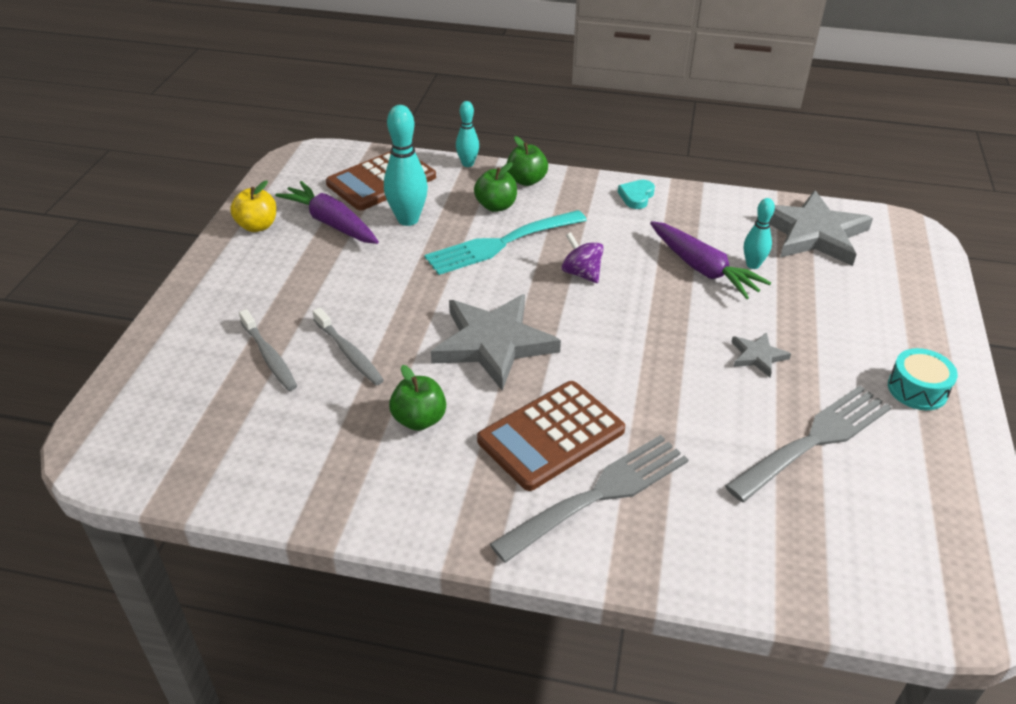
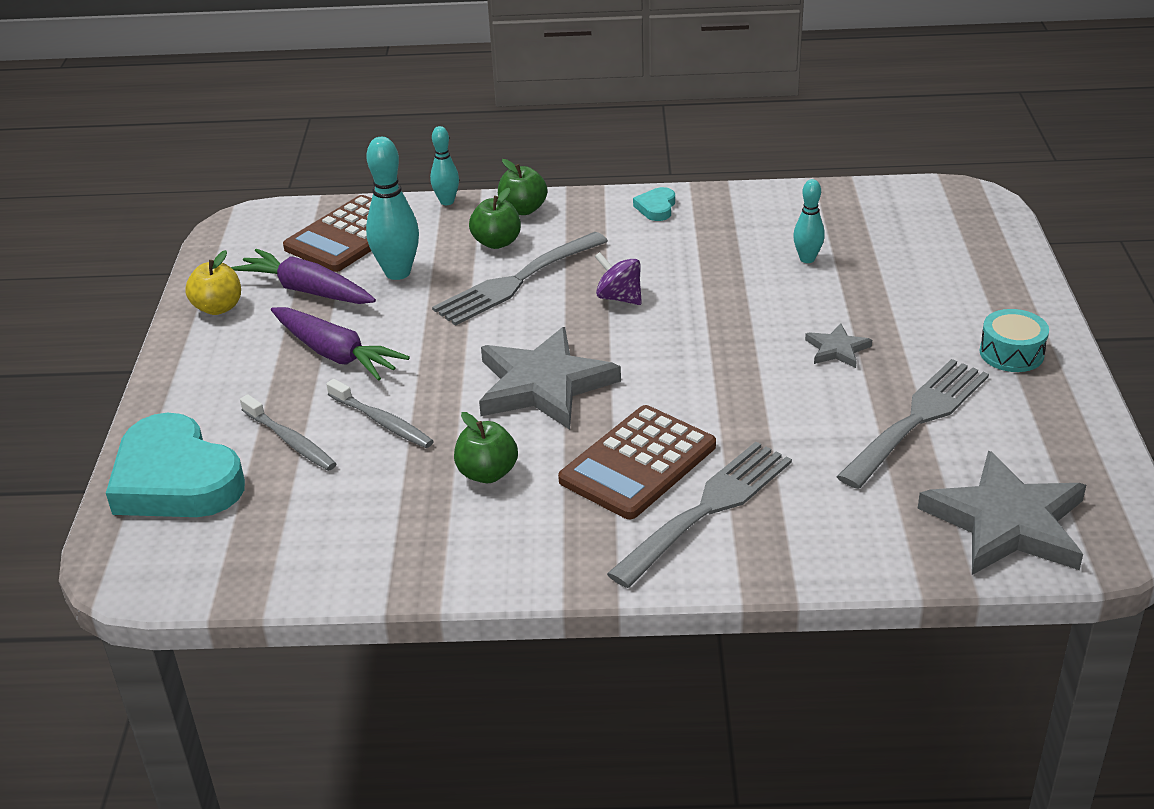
camera: 10 degrees left, 5 degrees down
turquoise fork [424,210,587,275] -> grey fork [432,232,608,326]
purple carrot [650,221,771,299] -> purple carrot moved to [271,307,410,381]
grey star [770,190,873,266] -> grey star moved to [918,450,1086,575]
none -> turquoise heart [106,413,245,517]

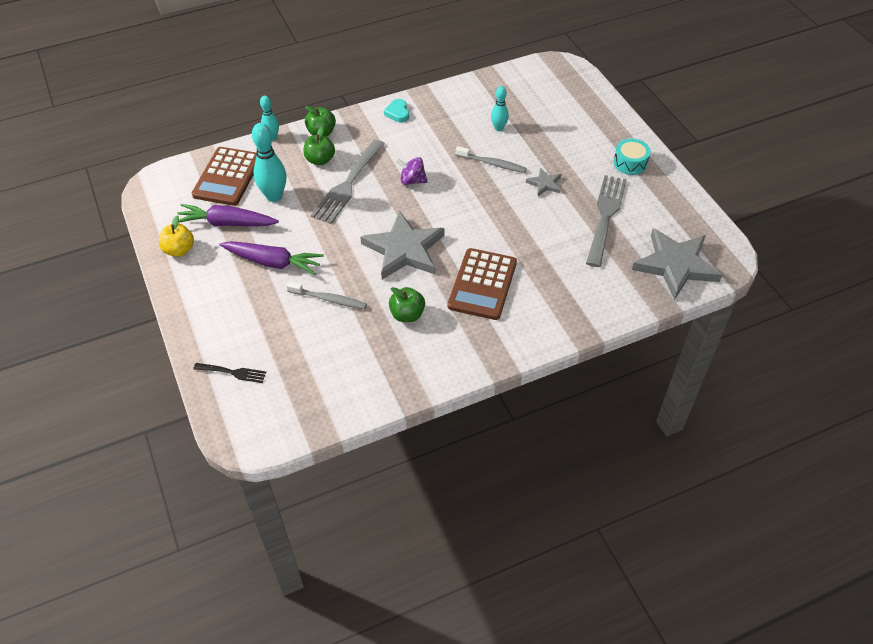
camera: 25 degrees left, 15 degrees up
turquoise heart [106,413,245,517] -> black fork [193,363,266,383]
grey toothbrush [240,394,336,471] -> grey toothbrush moved to [456,146,527,173]
grey fork [607,442,792,588] -> none

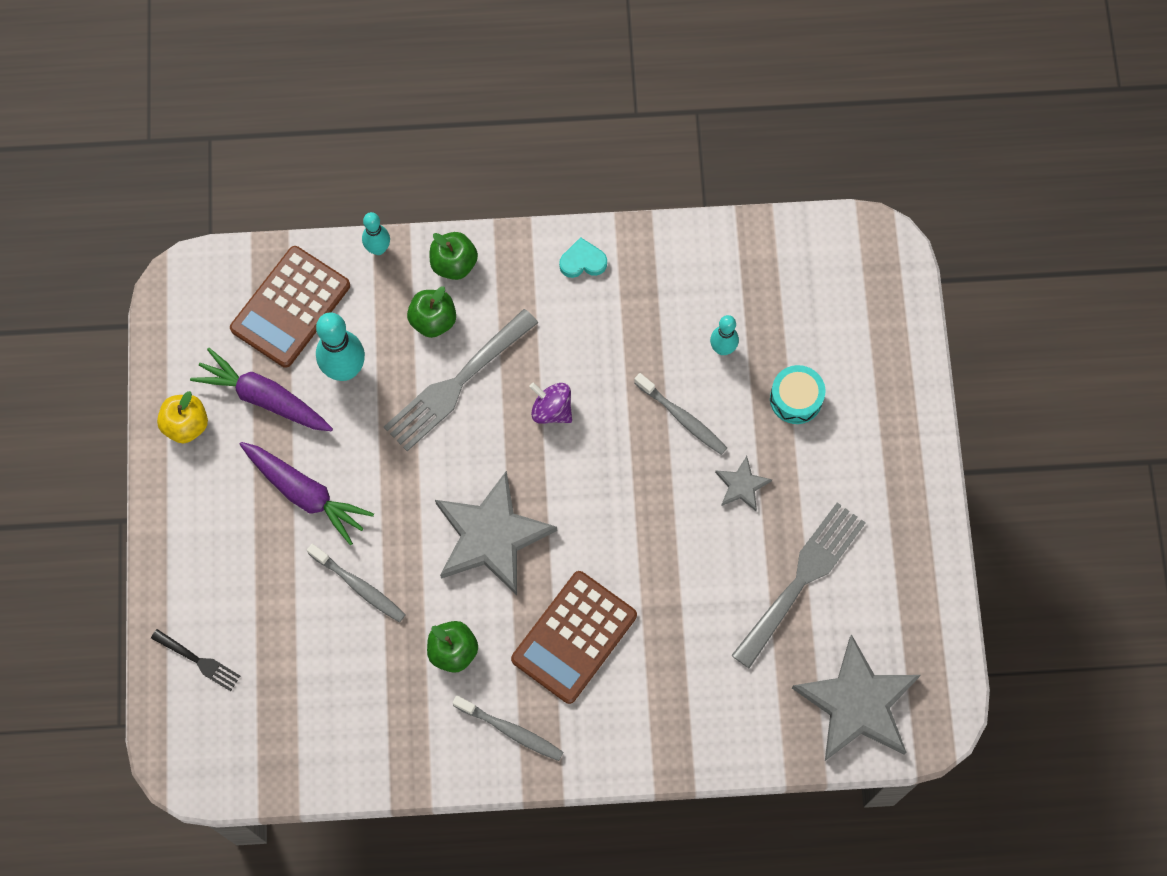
camera: 20 degrees right, 20 degrees up
turquoise heart [384,99,409,122] -> turquoise heart turned 75 degrees clockwise [559,237,607,278]
turquoise drum [614,139,651,175] -> turquoise drum moved to [770,365,825,424]
none -> grey toothbrush [452,696,564,761]

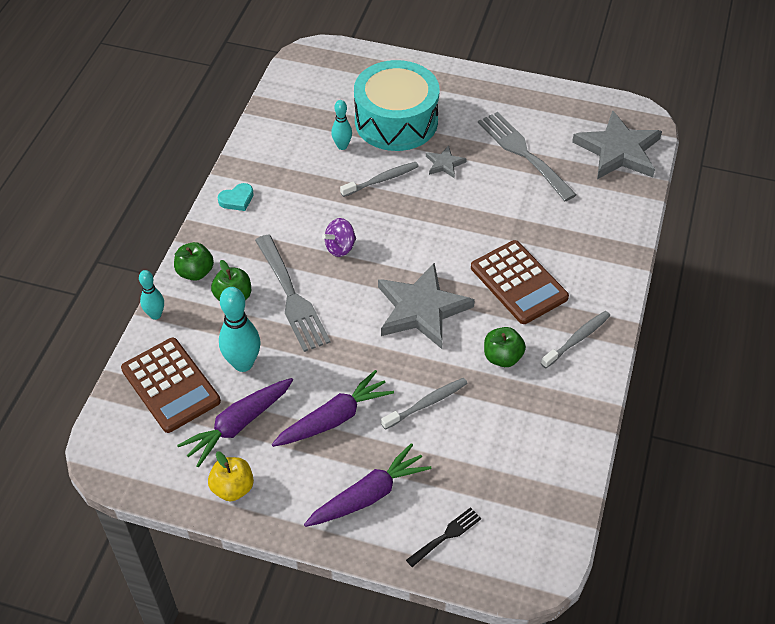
camera: 70 degrees left, 20 degrees down
turquoise heart [559,237,607,278] -> turquoise heart turned 135 degrees counterclockwise [218,183,254,211]
turquoise drum [770,365,825,424] -> turquoise drum [354,60,439,151], size x2.22
none -> purple carrot [304,443,431,527]

